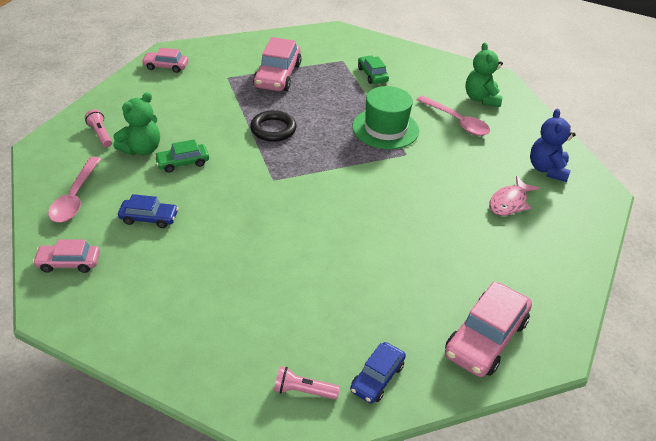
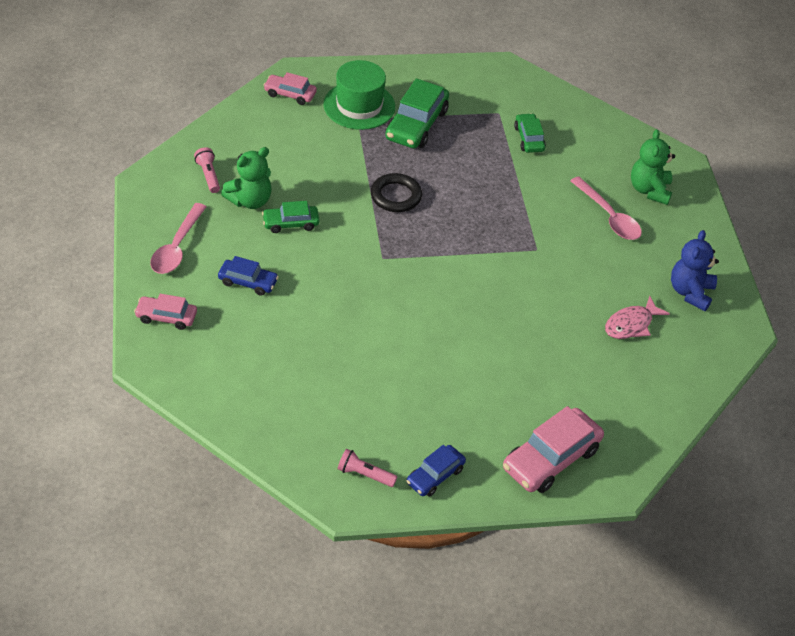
camera: 10 degrees right, 5 degrees up
pink car [253,37,301,91] -> green car [385,78,449,148]
green hat [352,86,419,149] -> green hat moved to [323,60,395,130]

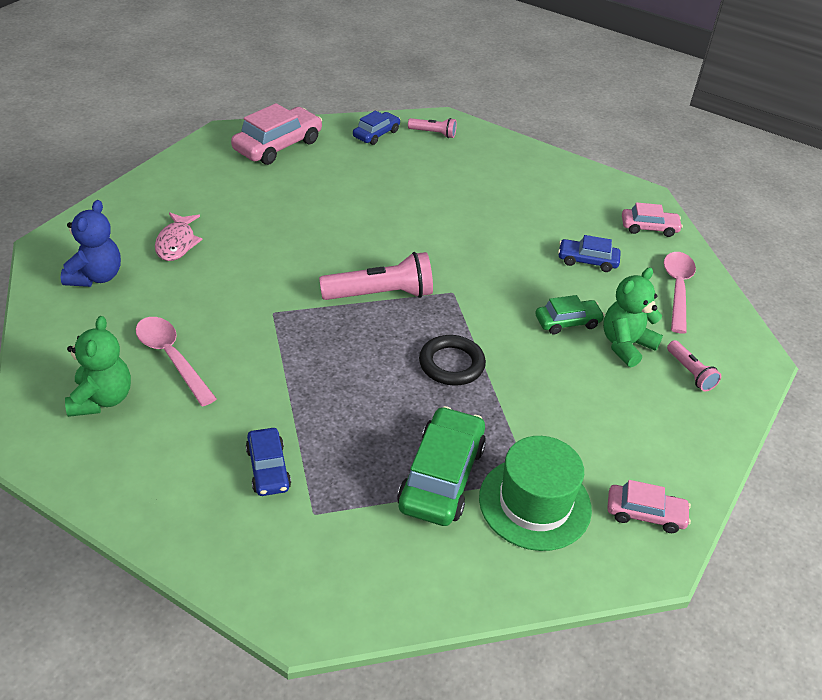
camera: 175 degrees right, 5 degrees down
green car [514,113,546,153] -> blue car [246,428,291,496]
pink fish [605,296,670,339] -> pink fish turned 135 degrees clockwise [155,212,203,261]
none -> pink flashlight [319,252,433,300]

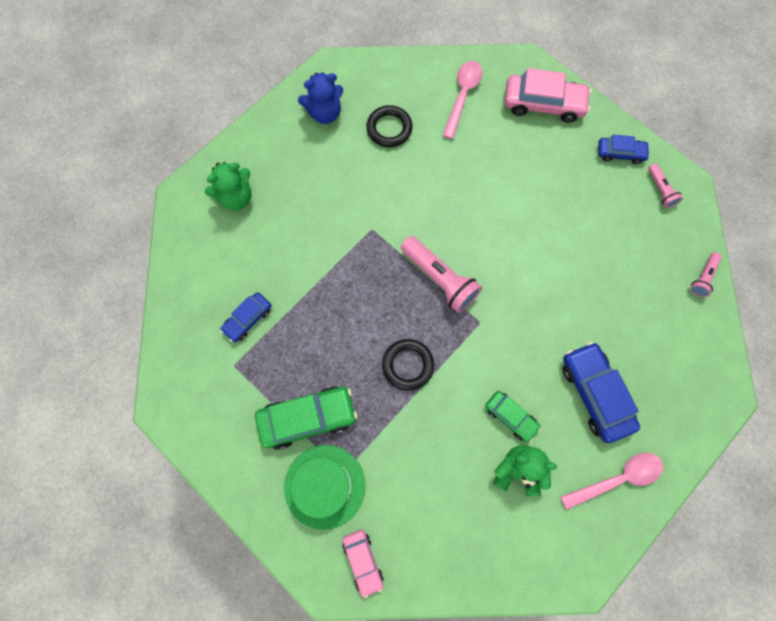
camera: 60 degrees right, 30 degrees up
pink spoon [136,317,217,406] -> pink spoon moved to [443,61,483,139]
pink fish [155,212,203,261] -> black ring [366,105,413,147]
blue car [558,235,621,272] -> blue car [562,342,640,443], size x1.72
pink car [622,202,683,237] -> none
pink flashlight [667,340,721,391] -> pink flashlight moved to [690,252,722,297]

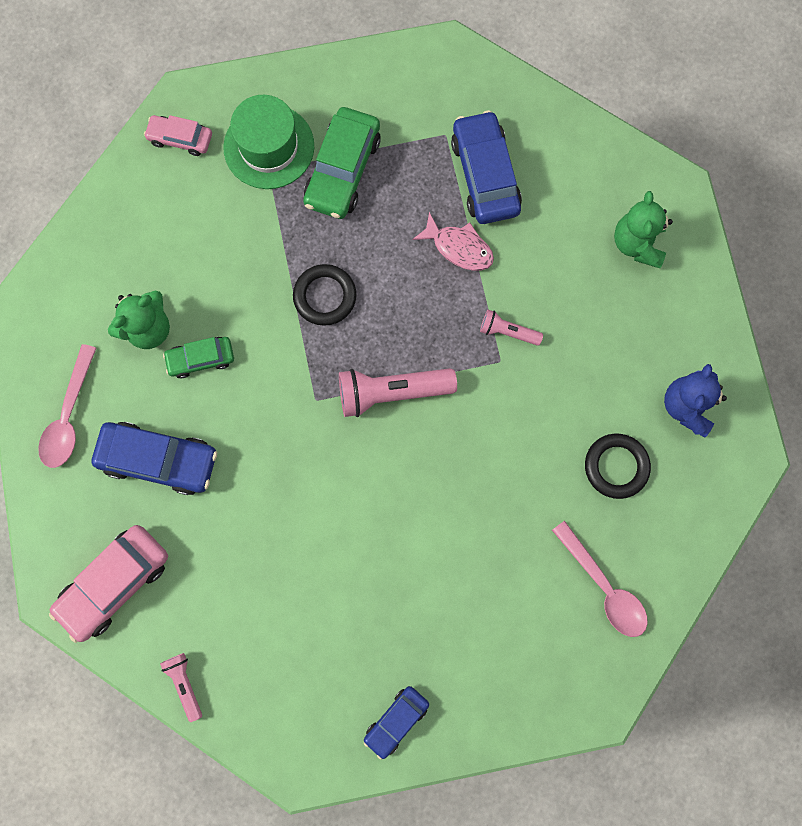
camera: 125 degrees right, 5 degrees up
blue car [220,292,272,342] -> blue car [451,110,522,224], size x1.72
pink car [504,68,591,123] -> pink car moved to [49,525,168,643]
pink flashlight [648,164,683,208] -> pink flashlight moved to [480,310,543,346]
none -> pink fish [412,212,494,271]

